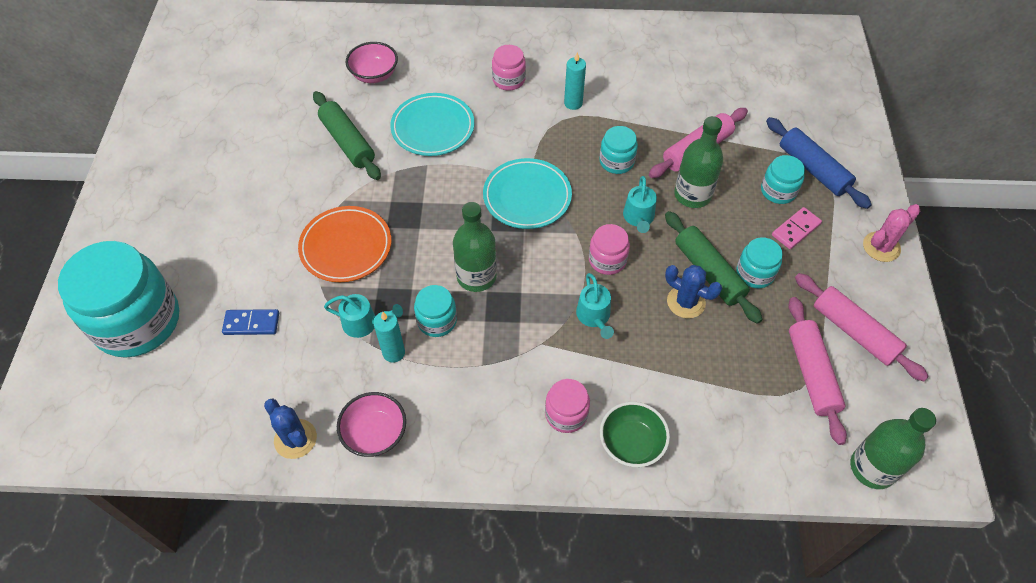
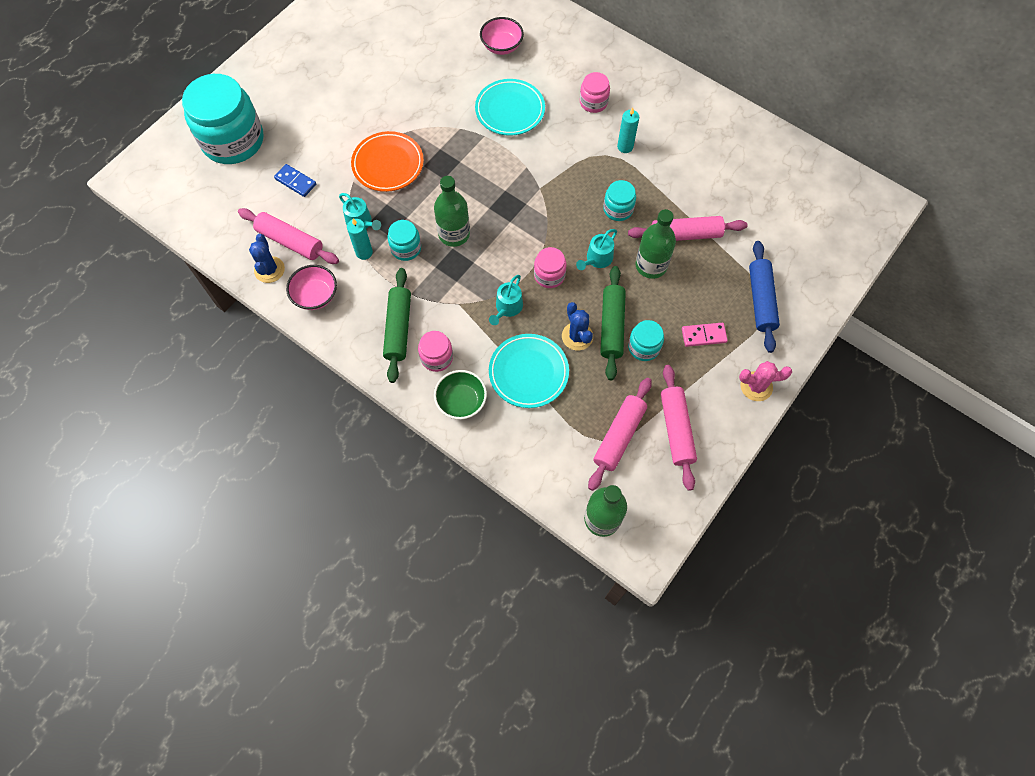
camera: 35 degrees right, 10 degrees up
green rolling pin [313,91,381,180] -> green rolling pin moved to [383,268,411,383]
turquoise plate [483,158,572,229] -> turquoise plate moved to [489,334,569,408]
turquoise jar [761,155,805,204] -> none
none -> pink rolling pin [238,208,339,264]

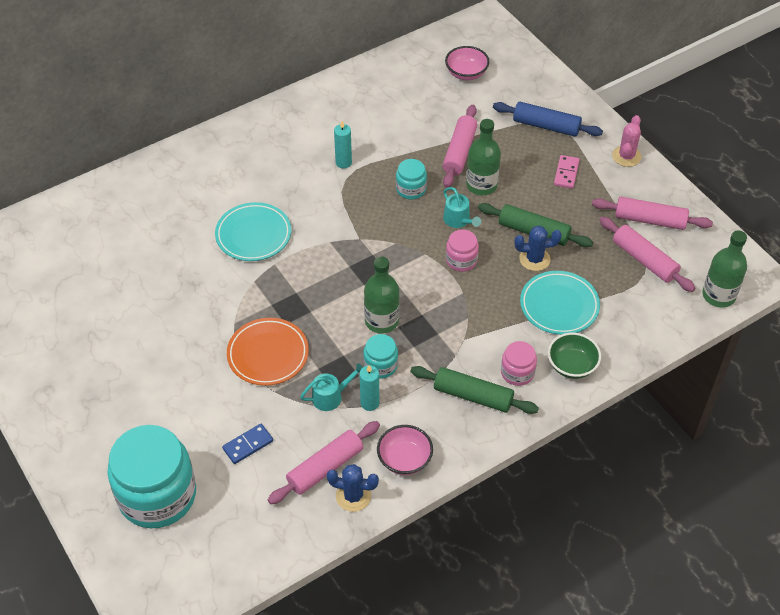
camera: 70 degrees left, 15 degrees down
pink bowl [480,17,524,55] -> pink bowl moved to [445,46,489,80]
turquoise watering can [489,275,523,325] -> none
pink jar [580,72,610,113] -> none
turquoise jar [628,320,664,361] -> none

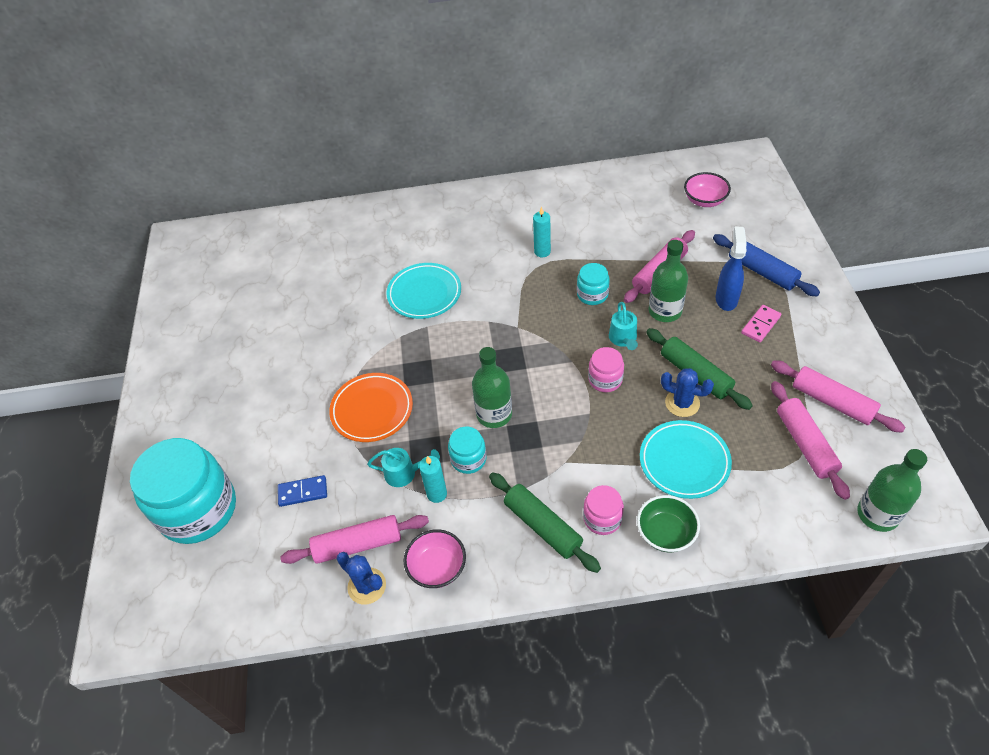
camera: 30 degrees right, 0 degrees up
pink cactus [612,115,641,167] -> none
none -> blue spray bottle [715,226,747,311]

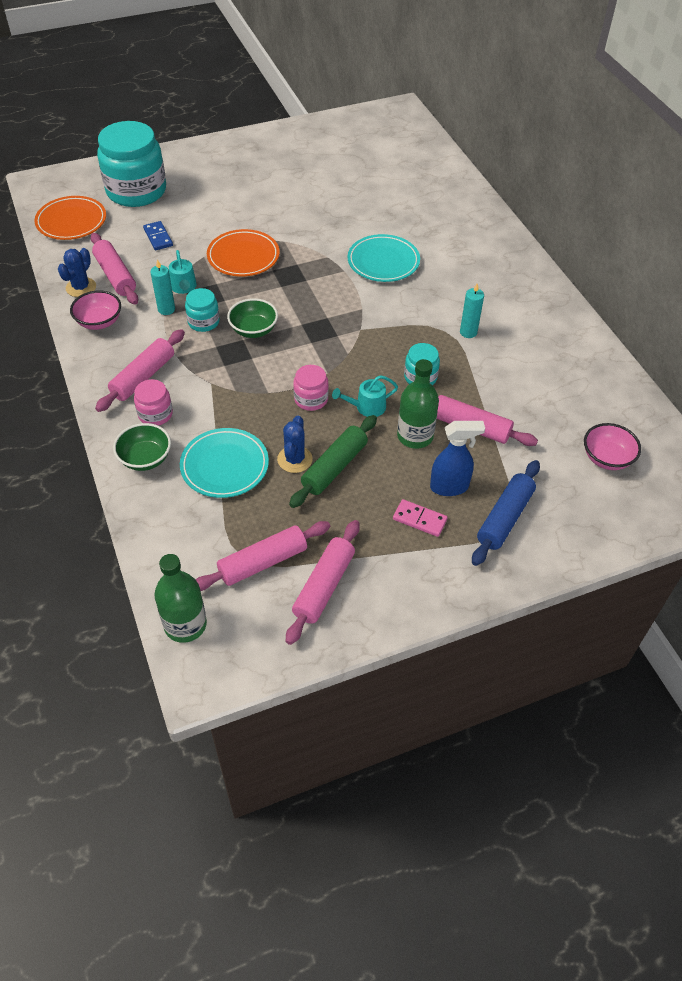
camera: 70 degrees right, 0 degrees up
green bottle [472,347,512,428] -> green bowl [227,298,278,338]
green rolling pin [489,473,601,573] -> pink rolling pin [95,329,185,412]
none -> orange plate [34,196,106,240]

